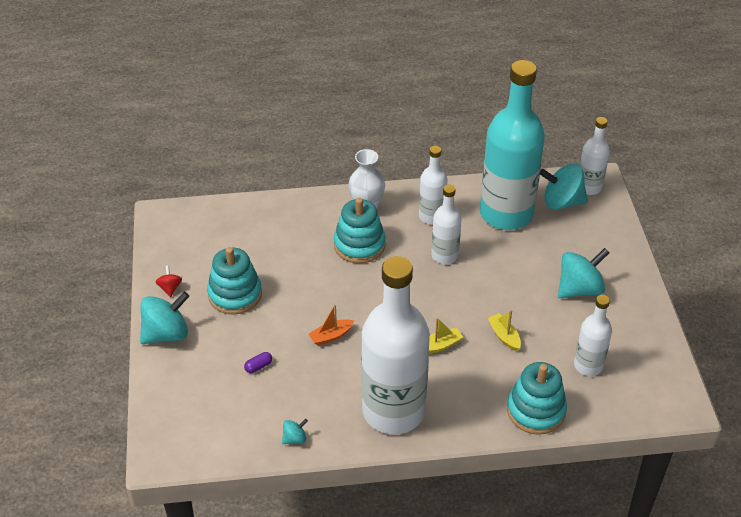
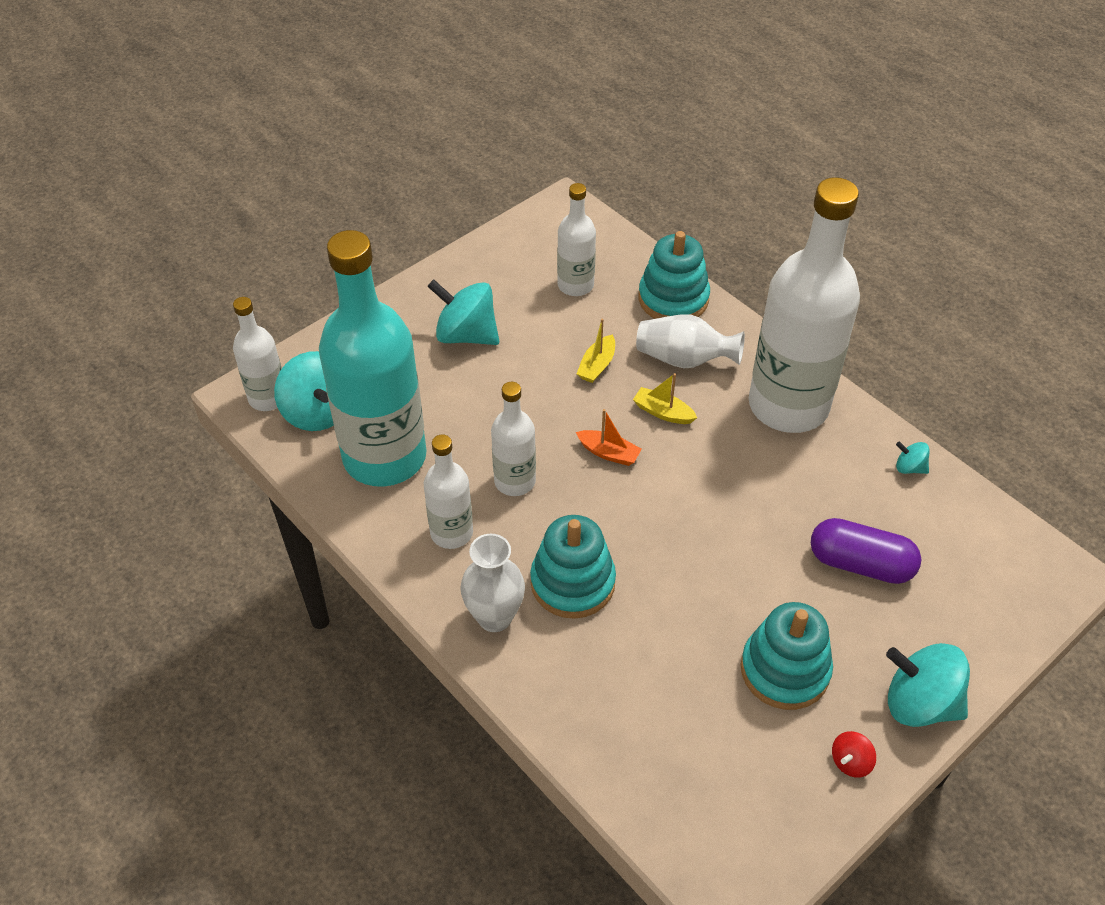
camera: 125 degrees left, 5 degrees up
purple capsule [244,352,272,373] -> purple capsule [811,518,921,584], size x2.40
orange boat [309,304,354,346] -> orange boat moved to [576,409,642,466]
none -> white vase [636,315,745,368]

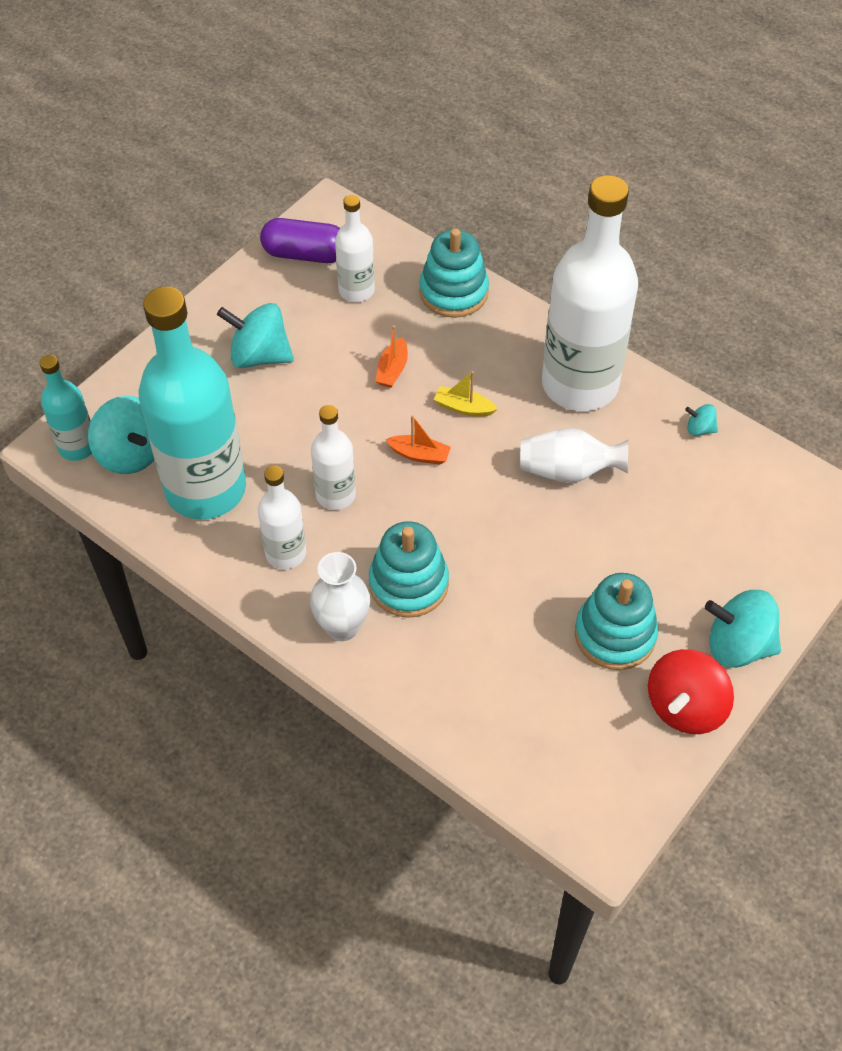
camera: 10 degrees left, 5 degrees up
white bottle [233,297,282,411] -> turquoise bottle [40,355,92,461]
yellow boat [577,319,615,383] -> orange boat [375,325,408,388]
white vase [636,315,745,368] -> white vase moved to [520,428,628,483]
purple capsule [811,518,921,584] -> purple capsule moved to [260,218,340,263]
red spinning top [832,731,876,778] -> red spinning top [648,649,734,734], size x2.11

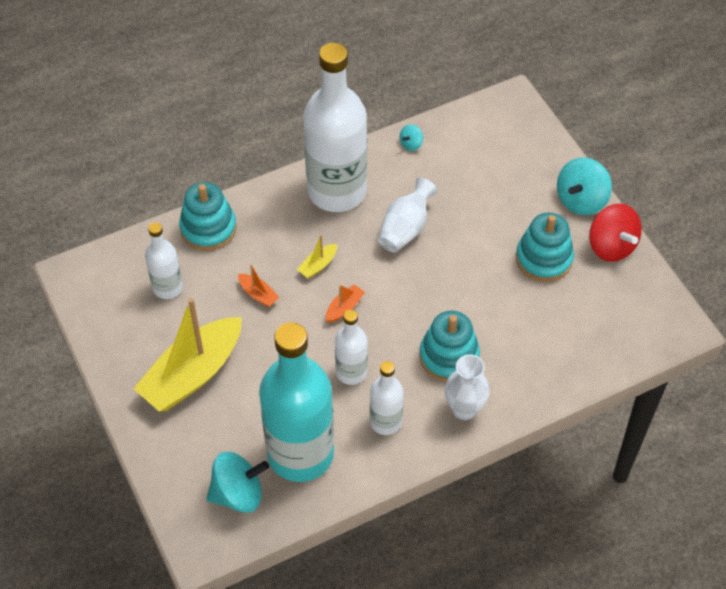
camera: 65 degrees left, 0 degrees up
turquoise bottle [40,355,92,461] -> none
turquoise spinning top [217,303,294,368] -> yellow boat [133,298,242,412]
purple capsule [260,218,340,263] -> none

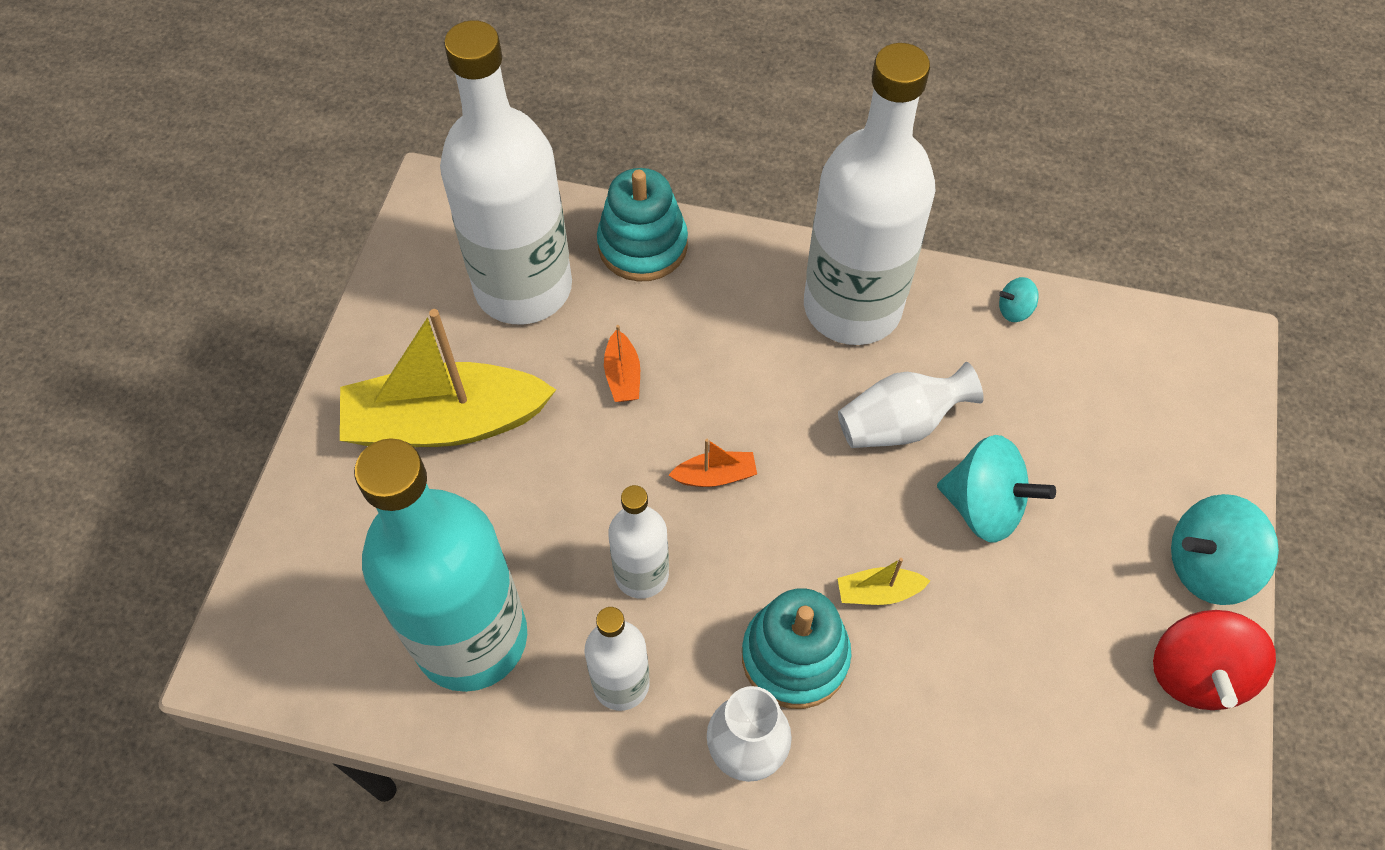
camera: 40 degrees right, 5 degrees up
white bottle [145,222,183,299] -> white bottle [440,20,572,325], size x2.05
turquoise spinning top [206,452,269,513] -> turquoise spinning top moved to [937,435,1056,543]
yellow boat [297,235,337,279] -> yellow boat moved to [837,558,930,605]
turquoise stacking toy [516,212,574,282] -> none

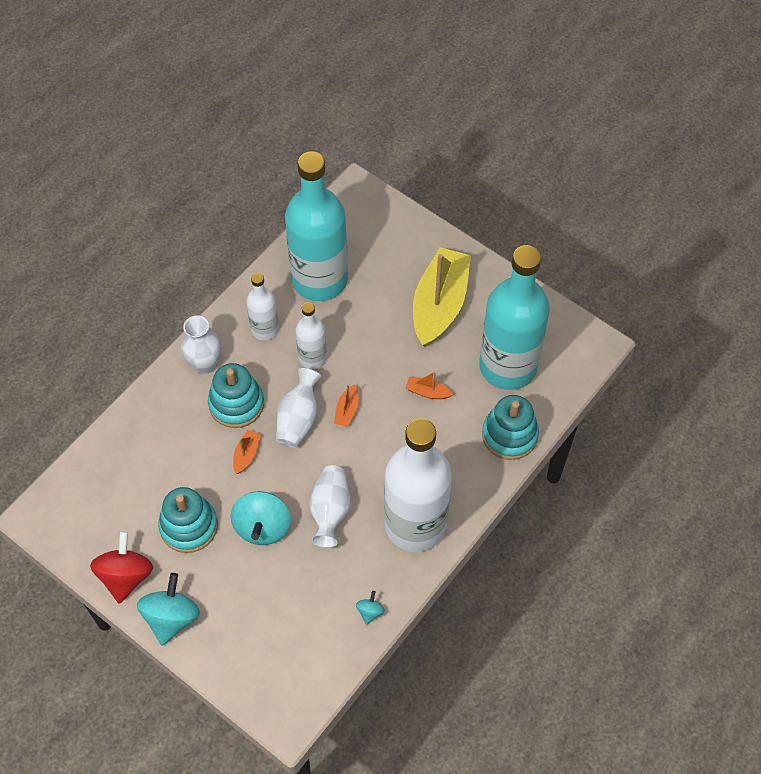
camera: 115 degrees right, 0 degrees up
white bottle [440,20,572,325] -> turquoise bottle [479,245,550,390]
yellow boat [837,558,930,605] -> orange boat [233,430,260,474]
turquoise spinning top [937,435,1056,543] -> turquoise spinning top turned 45 degrees counterclockwise [231,491,291,545]
red spinning top [1153,610,1276,710] -> red spinning top turned 60 degrees clockwise [90,531,153,604]
none -> turquoise stacking toy [158,487,218,553]
none -> white vase [276,368,322,448]

